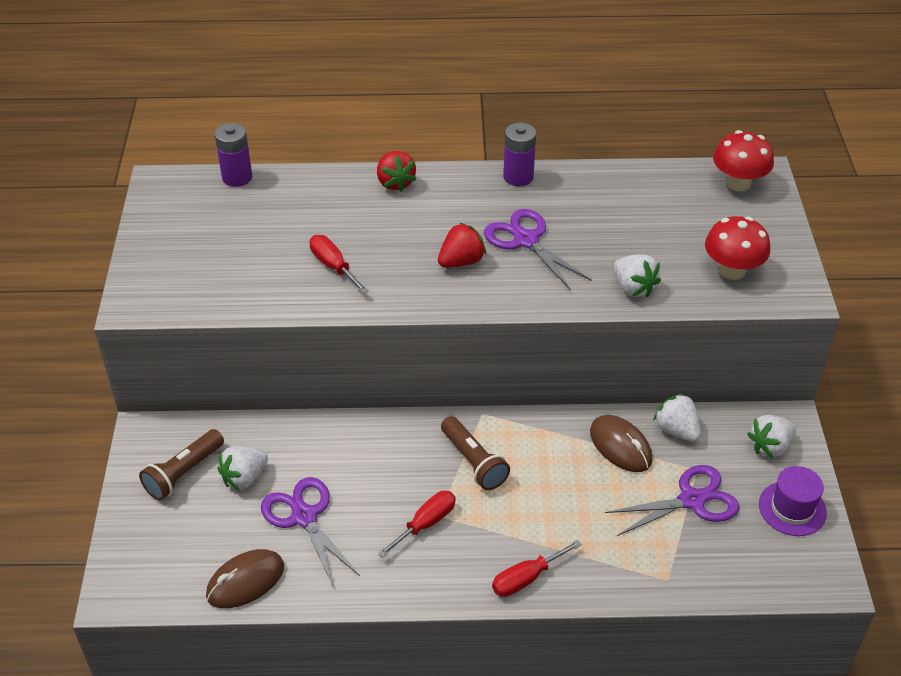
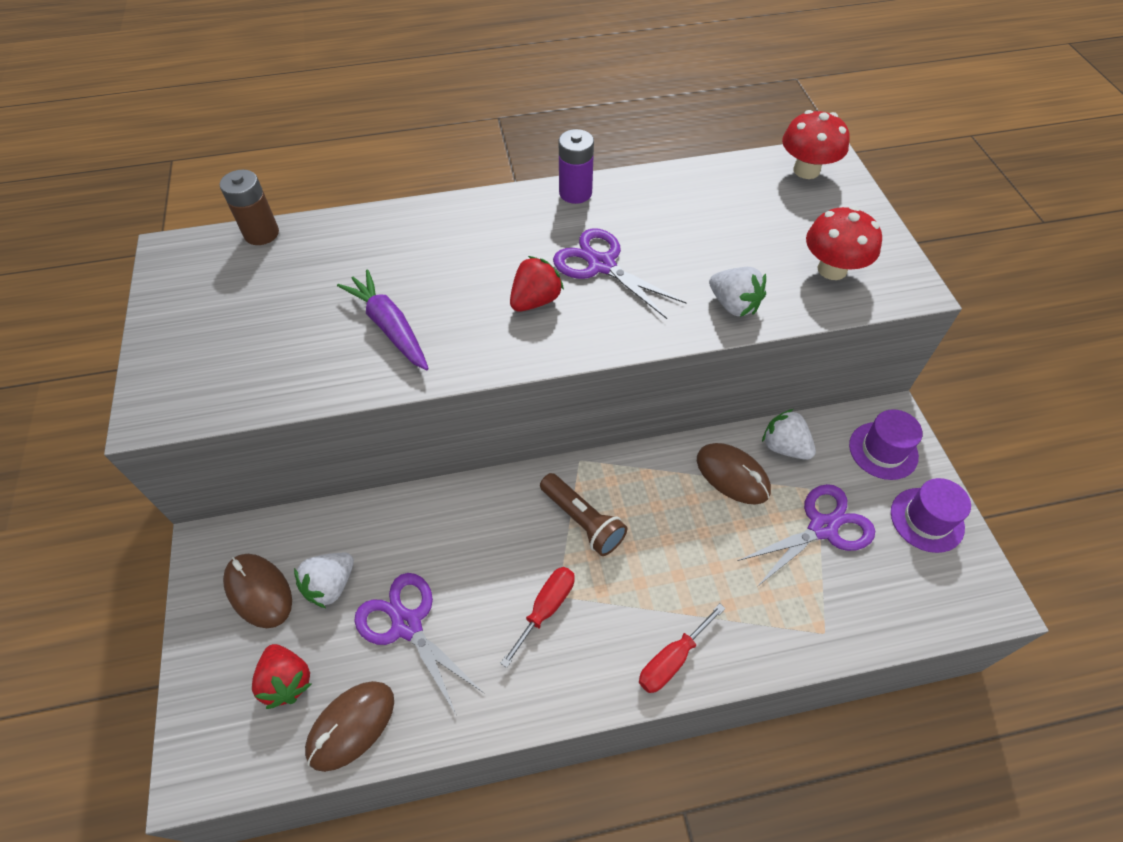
camera: 10 degrees left, 10 degrees up
brown flashlight [139,429,224,500] -> brown mouse [223,554,292,628]
purple battery [215,123,252,187] -> brown battery [220,170,279,245]
red screwdriver [310,235,369,294] -> purple carrot [337,269,429,370]
red strawberry [377,151,416,192] -> red strawberry moved to [252,644,312,709]
white strawberry [747,415,796,458] -> purple hat [849,409,923,480]

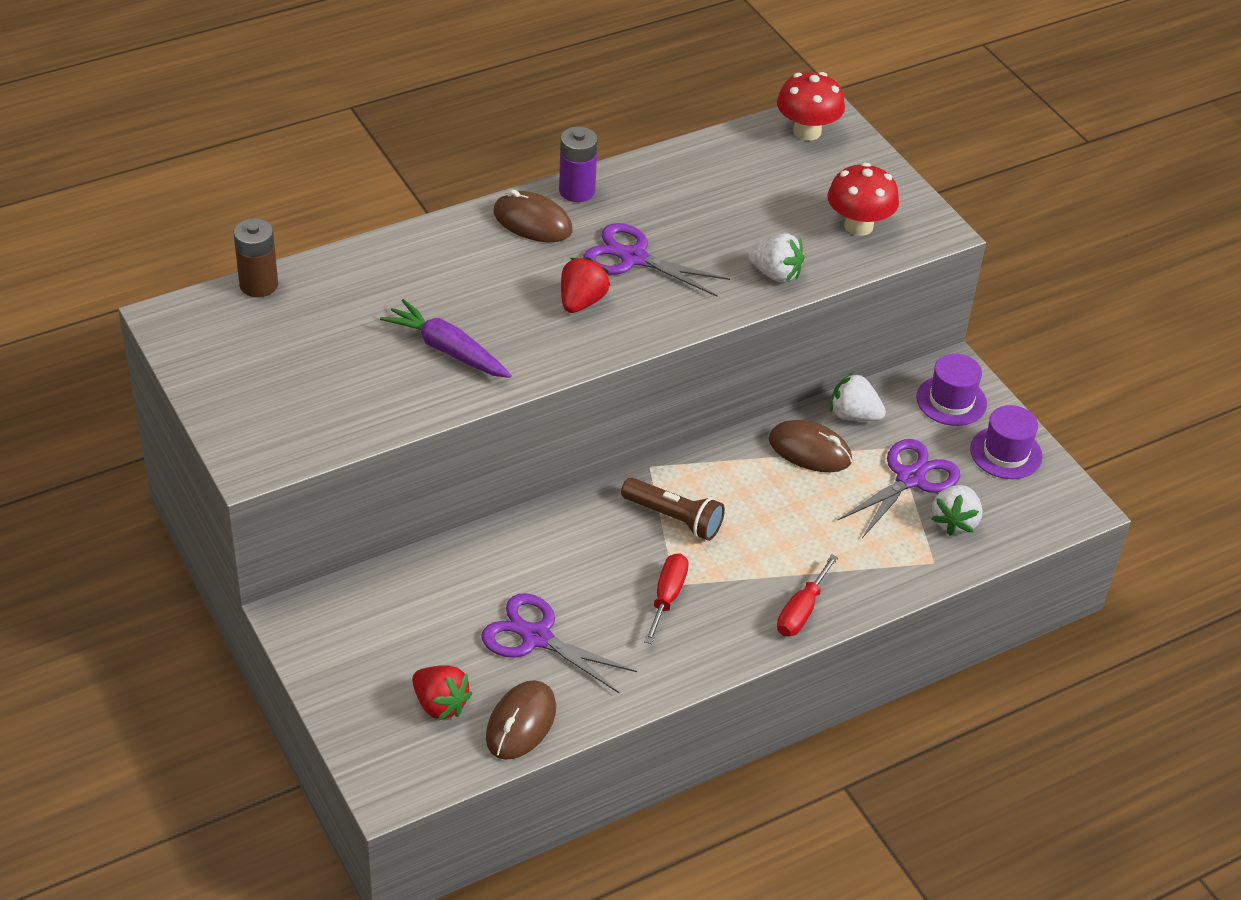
camera: 20 degrees left, 10 degrees down
brown mouse [223,554,292,628] -> brown mouse moved to [493,189,573,242]
white strawberry [294,553,354,609] -> white strawberry moved to [932,485,982,536]

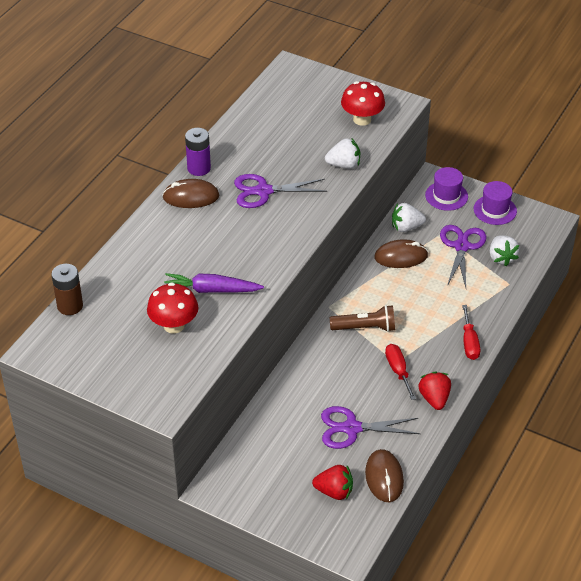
camera: 30 degrees left, 0 degrees up
red strawberry [561,257,611,313] -> red strawberry moved to [419,372,451,410]
red mushroom [777,72,845,140] -> red mushroom moved to [147,282,198,334]

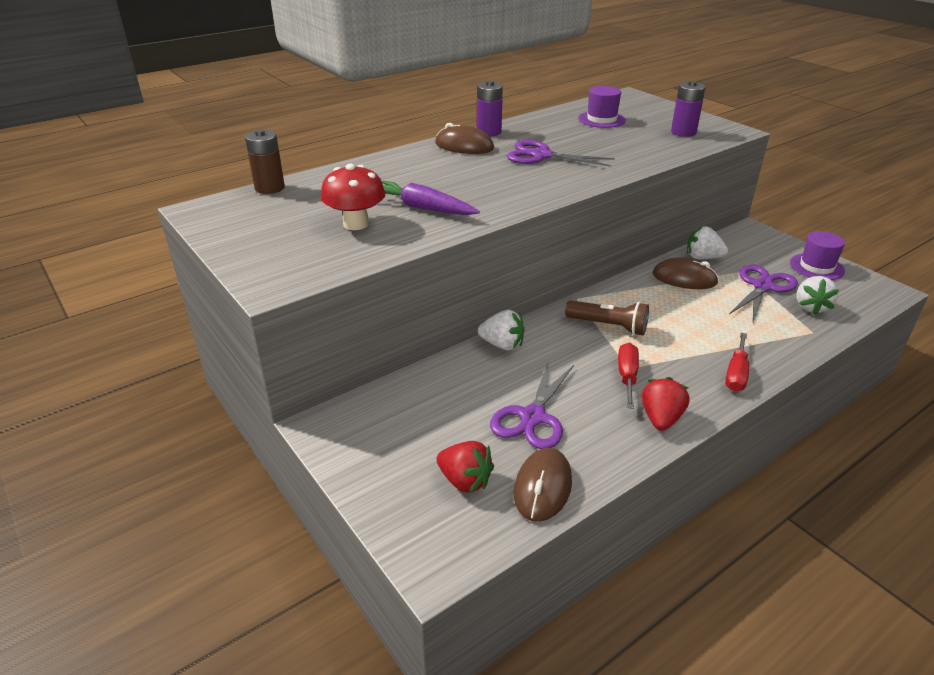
camera: 25 degrees right, 10 degrees down
purple scissors [321,406,420,449] -> purple scissors turned 90 degrees counterclockwise [490,360,574,449]
white strawberry [325,139,360,169] -> white strawberry moved to [478,310,524,351]
red mushroom [341,81,385,126] -> purple battery [671,81,706,137]
purple hat [425,167,468,211] -> purple hat moved to [579,86,626,128]

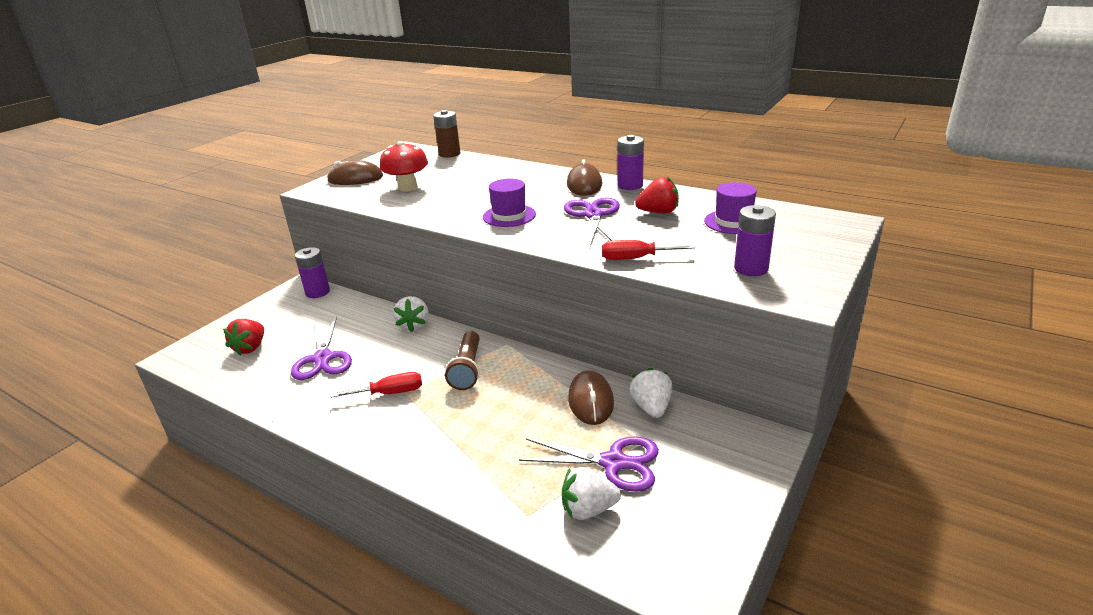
camera: 70 degrees right, 5 degrees down
purple carrot [382,181,480,215] -> none
purple scissors [490,360,574,449] -> purple scissors turned 105 degrees counterclockwise [291,316,352,380]
brown mouse [514,448,572,522] -> brown mouse moved to [327,160,383,185]
red strawberry [642,377,689,431] -> red strawberry moved to [635,177,679,214]
red screwdriver [725,333,749,392] -> red screwdriver moved to [602,240,695,260]
purple hat [790,231,845,280] -> purple hat moved to [483,179,536,227]
none -> purple battery [295,247,330,298]

